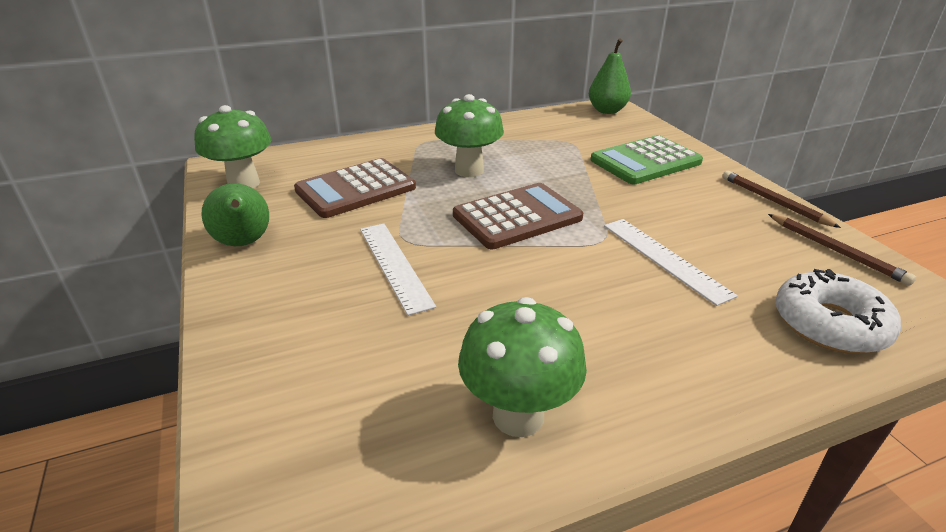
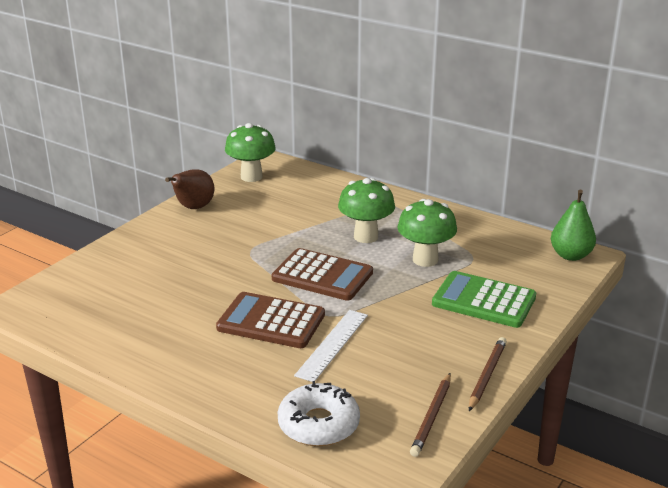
camera: 55 degrees right, 5 degrees down
green pear [201,183,269,246] -> brown pear [165,169,214,209]
brown calculator [294,158,416,218] -> brown calculator moved to [216,292,325,348]
white ruler [360,224,436,316] -> none
green mushroom [458,297,587,437] -> green mushroom moved to [397,199,457,267]

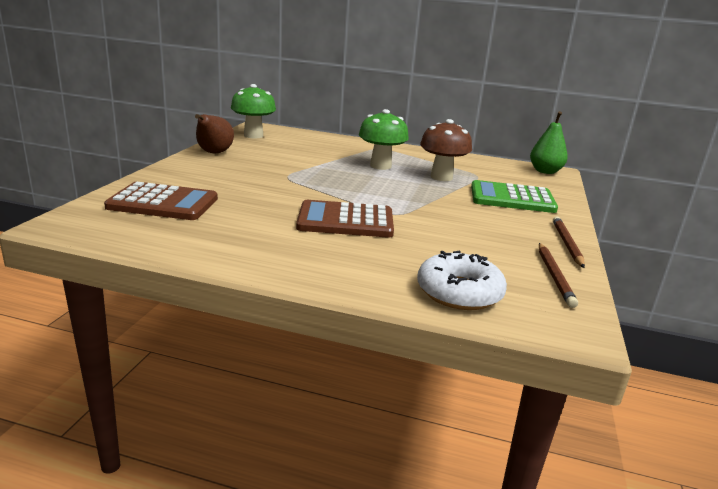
camera: 20 degrees left, 5 degrees down
brown calculator [272,248,373,301] -> brown calculator moved to [104,182,218,220]
white ruler [294,310,368,382] -> none
green mushroom [397,199,457,267] -> brown mushroom [420,119,472,181]

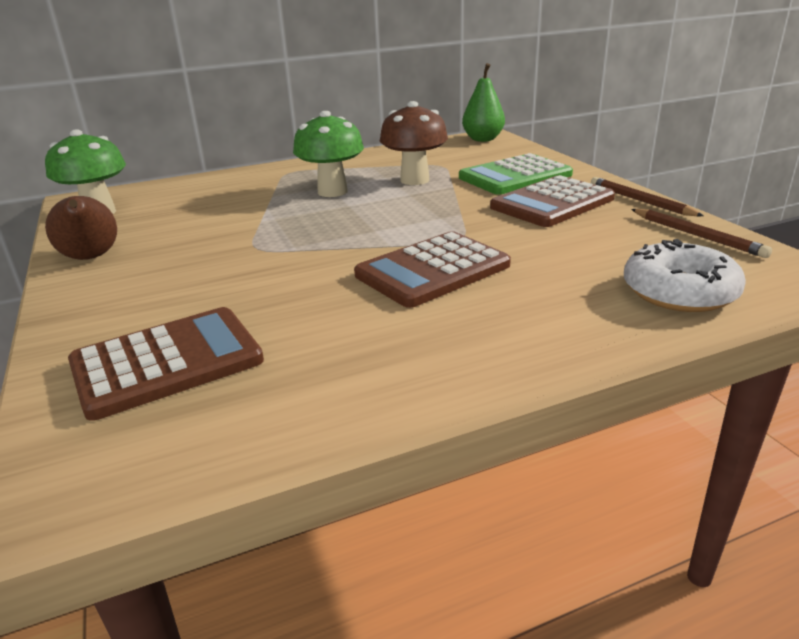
camera: 35 degrees left, 5 degrees up
none -> brown calculator [490,175,615,227]

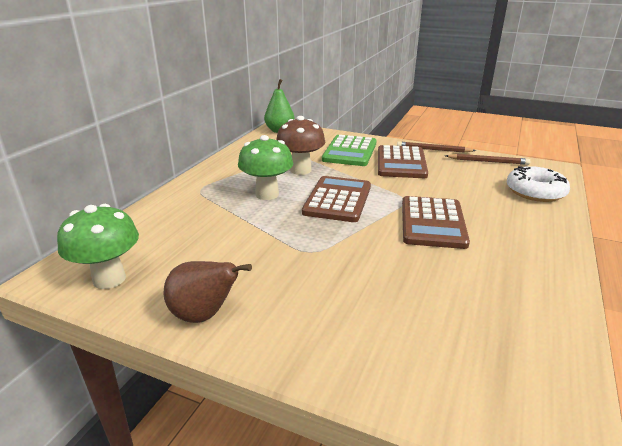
camera: 45 degrees left, 0 degrees up
brown calculator [68,307,264,421] -> brown calculator moved to [302,176,371,222]

